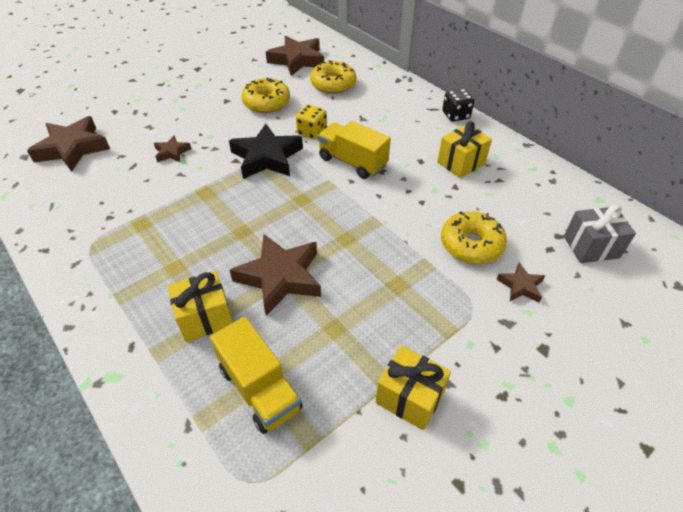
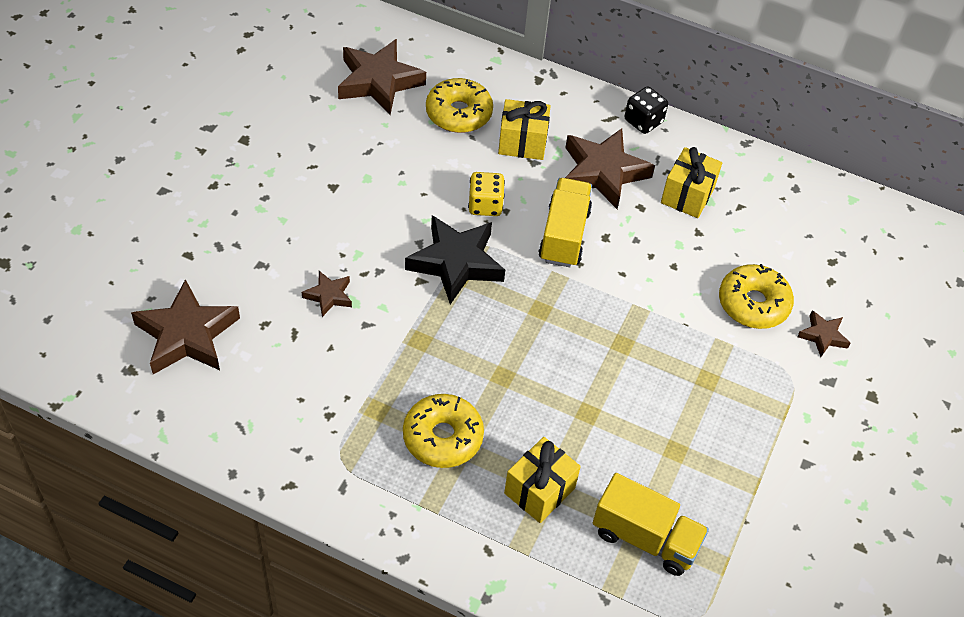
camera: 30 degrees left, 5 degrees up
brown star [230,234,321,316] -> brown star moved to [565,128,655,209]
yellow donut [241,78,290,113] -> yellow donut moved to [403,394,484,468]
yellow truck [318,121,391,179] -> yellow truck turned 90 degrees clockwise [538,178,592,267]
yellow gift [376,345,451,430] -> yellow gift moved to [498,99,551,160]
grey gift [564,205,636,263] -> none

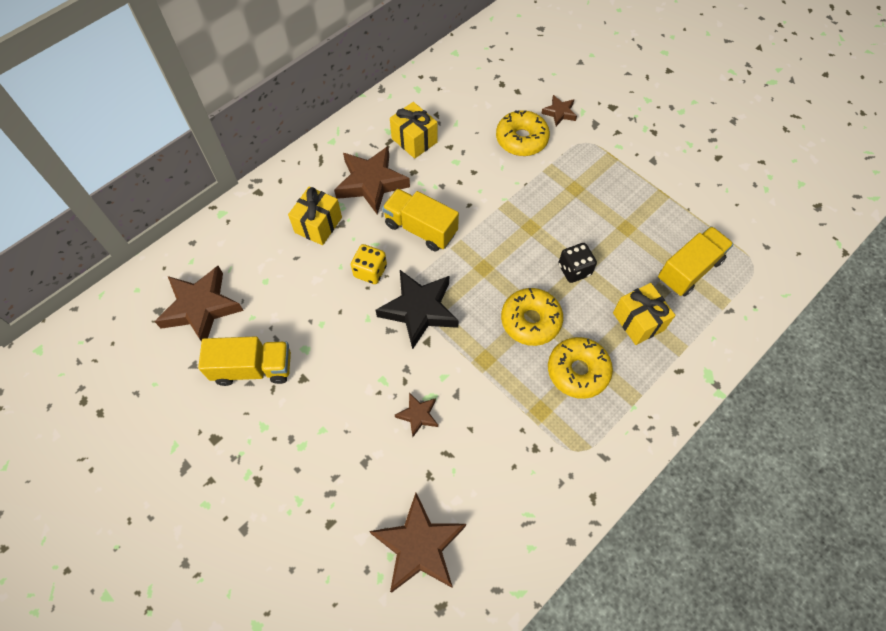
camera: 65 degrees left, 10 degrees up
yellow donut [426,78,493,133] -> yellow donut moved to [501,288,563,346]
black dice [625,86,668,134] -> black dice moved to [558,243,597,283]
none -> yellow truck [198,336,291,386]

